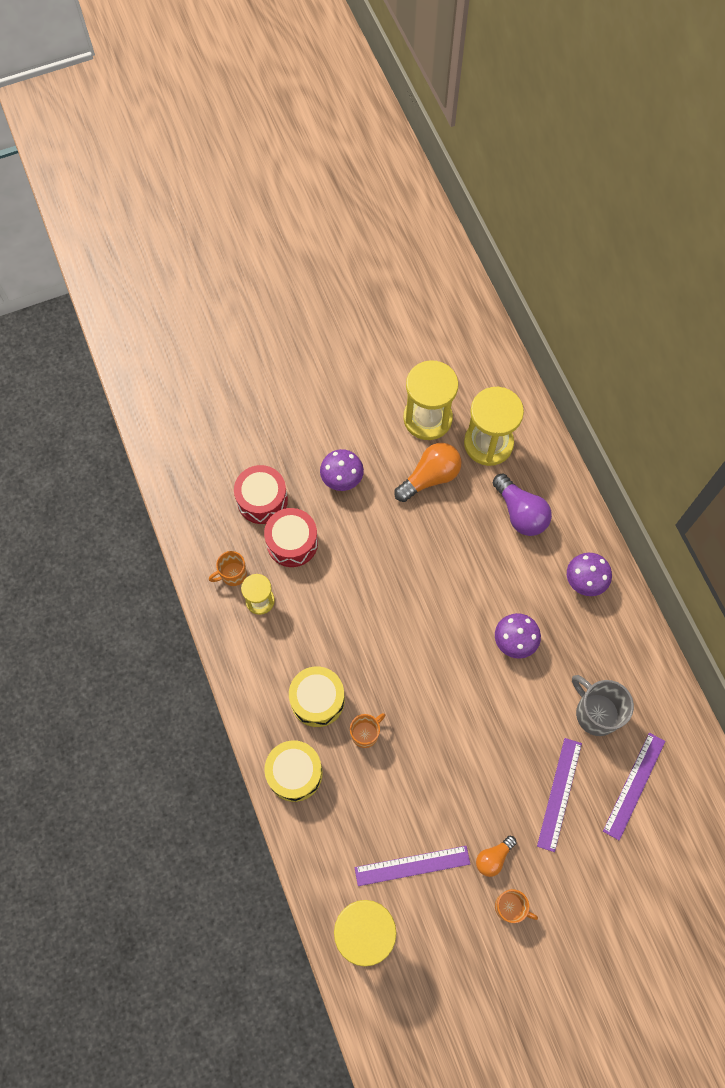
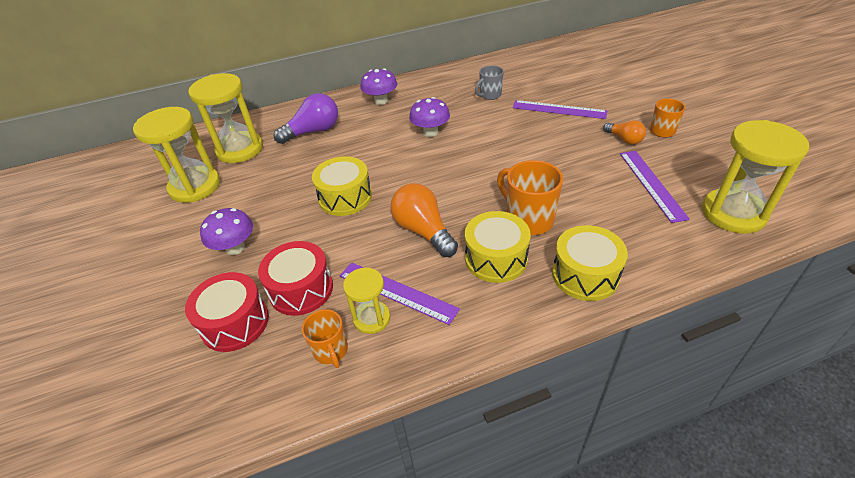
camera: 85 degrees left, 25 degrees down
orange mug [350,713,385,748] -> orange mug [497,160,563,235], size x1.63
orange light bulb [394,443,461,502] -> orange light bulb moved to [391,183,458,257]
grey mug [572,675,634,736] -> grey mug [475,65,504,100], size x0.61
purple ruler [603,733,666,841] -> purple ruler moved to [340,262,460,325]
none -> yellow drum [312,156,372,216]

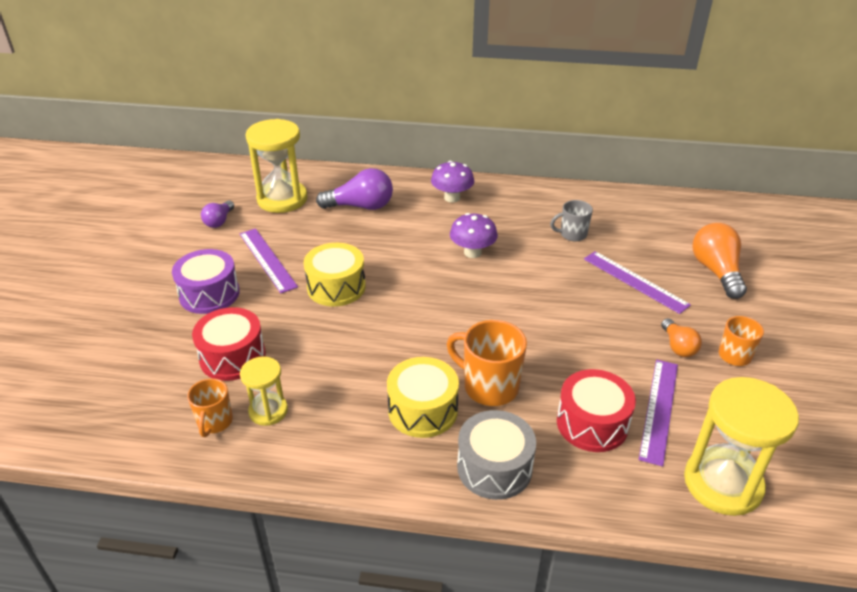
camera: 25 degrees right, 5 degrees down
yellow hourglass [133,107,220,203] -> purple light bulb [201,201,234,228]
red drum [185,272,269,352] -> red drum moved to [557,369,636,452]
purple mushroom [200,208,253,255] -> purple drum [172,249,240,314]
purple ruler [340,262,460,325] -> purple ruler moved to [240,228,298,293]
orange light bulb [391,183,458,257] -> orange light bulb moved to [693,223,747,299]
orange mug [497,160,563,235] -> orange mug turned 45 degrees counterclockwise [447,320,527,406]
yellow drum [552,225,628,301] -> grey drum [457,410,536,500]

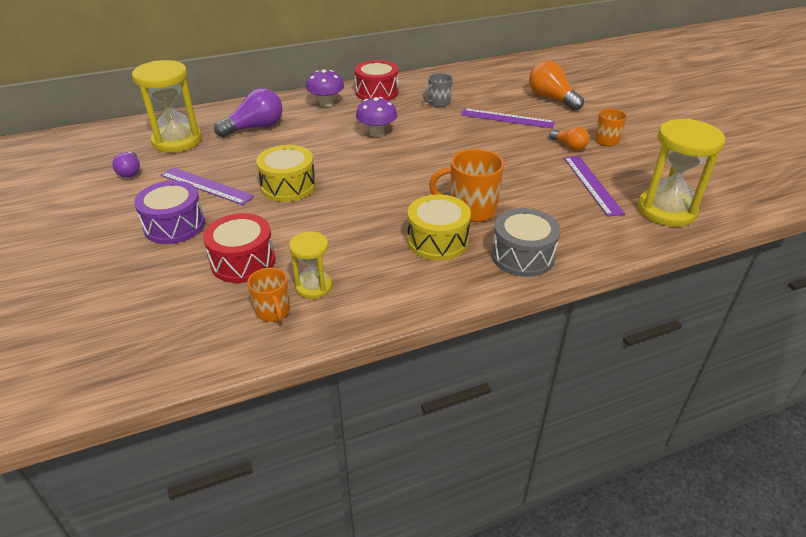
camera: 30 degrees left, 0 degrees up
red drum [557,369,636,452] -> red drum moved to [354,60,398,101]

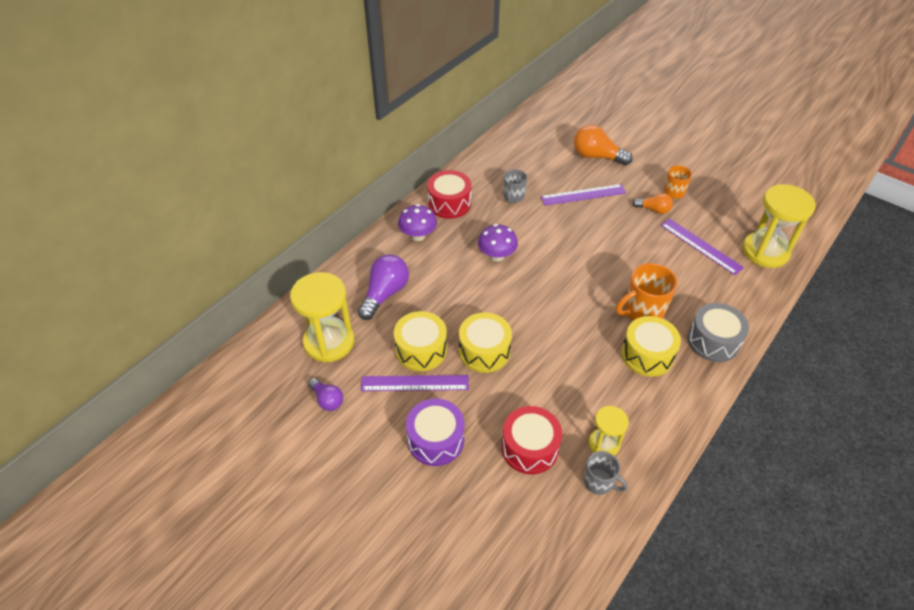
camera: 30 degrees left, 10 degrees up
orange mug [247,268,290,322] -> grey mug [584,451,628,495]
none -> yellow drum [394,311,447,371]

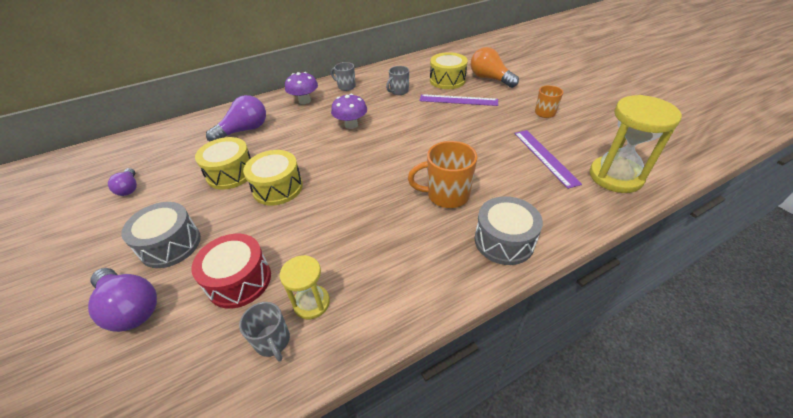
camera: 25 degrees right, 5 degrees down
yellow hourglass [290,272,354,362] -> none
purple ruler [361,375,469,391] -> none
purple drum [406,398,465,466] -> grey drum [121,202,201,268]
red drum [427,170,471,219] -> grey mug [331,62,356,91]
yellow drum [621,316,681,377] -> yellow drum moved to [430,52,468,89]
orange light bulb [633,193,673,214] -> none
none -> purple light bulb [88,268,157,332]

